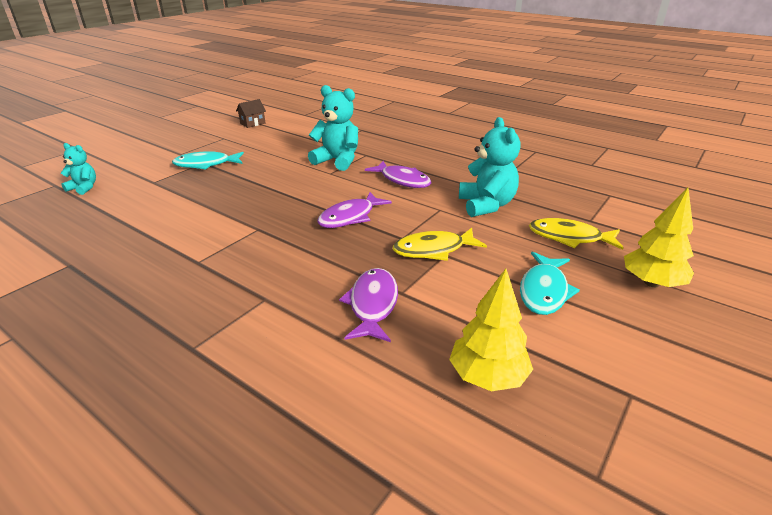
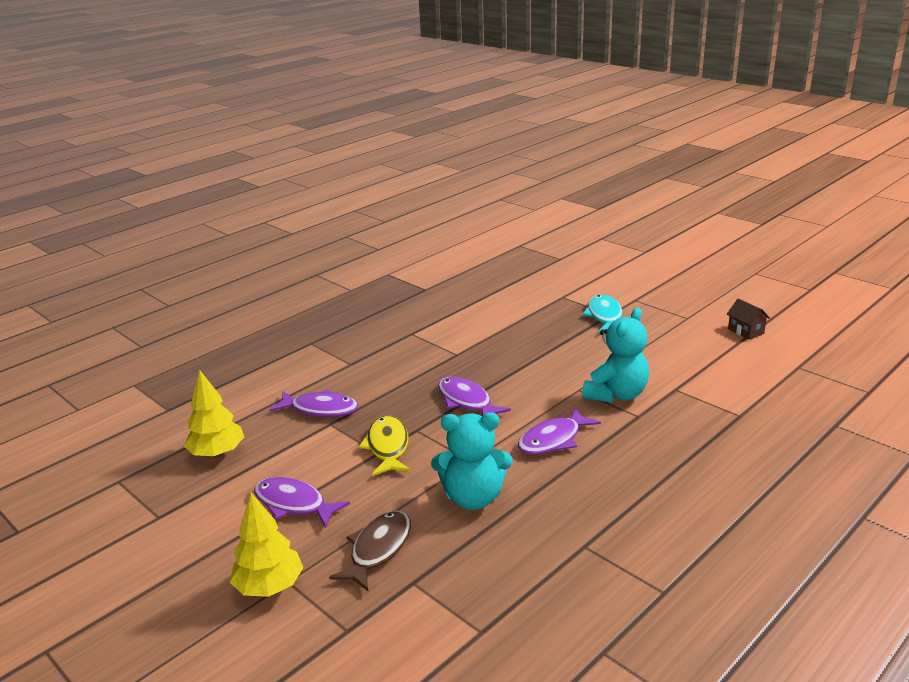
camera: 100 degrees right, 5 degrees down
turquoise teddy bear [61,143,96,195] -> none
turquoise fish [520,252,580,315] -> purple fish [254,477,350,528]
yellow fish [529,218,624,250] -> brown fish [329,510,411,591]

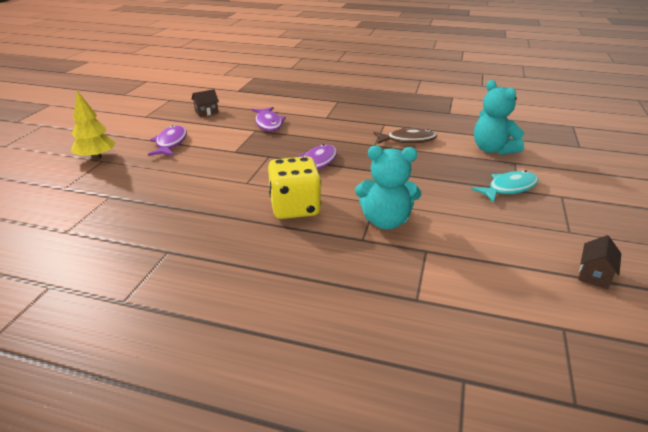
camera: 60 degrees right, 5 degrees up
yellow tree [184,370,244,457] -> brown house [192,89,219,117]
brown fish [329,510,411,591] -> brown fish moved to [374,128,437,144]
yellow fish [358,416,411,476] -> none
turquoise teddy bear [431,412,513,510] -> turquoise teddy bear moved to [474,80,525,155]
purple fish [518,407,601,455] -> yellow dice [268,156,321,219]

